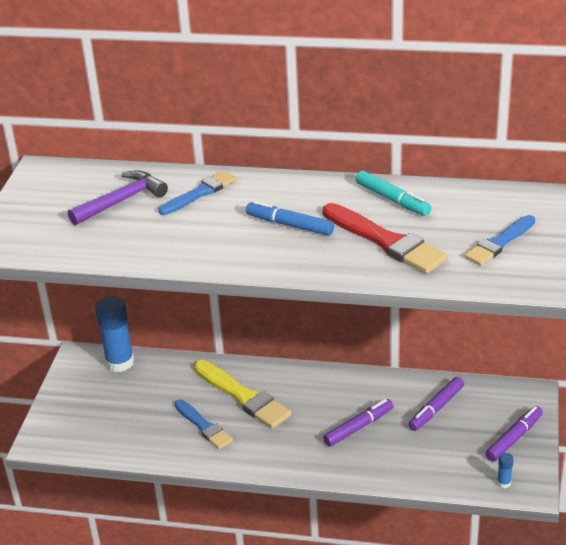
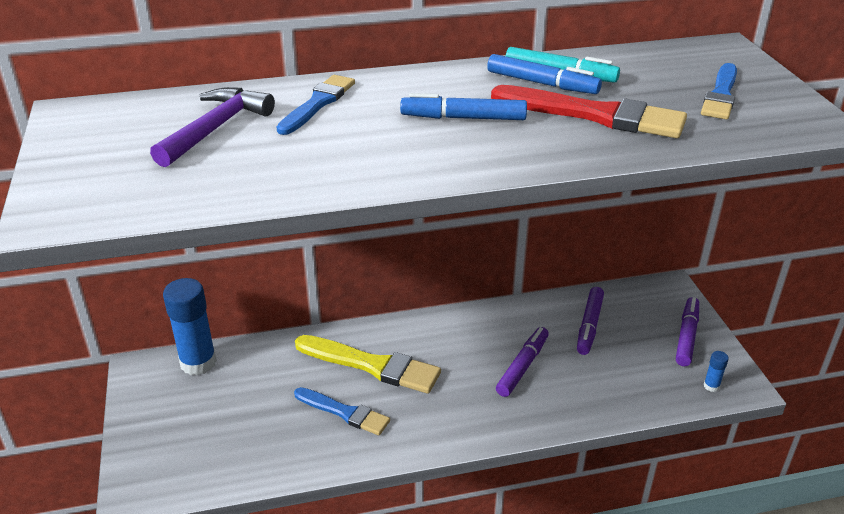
camera: 25 degrees left, 0 degrees up
none -> blue marker [487,54,602,94]

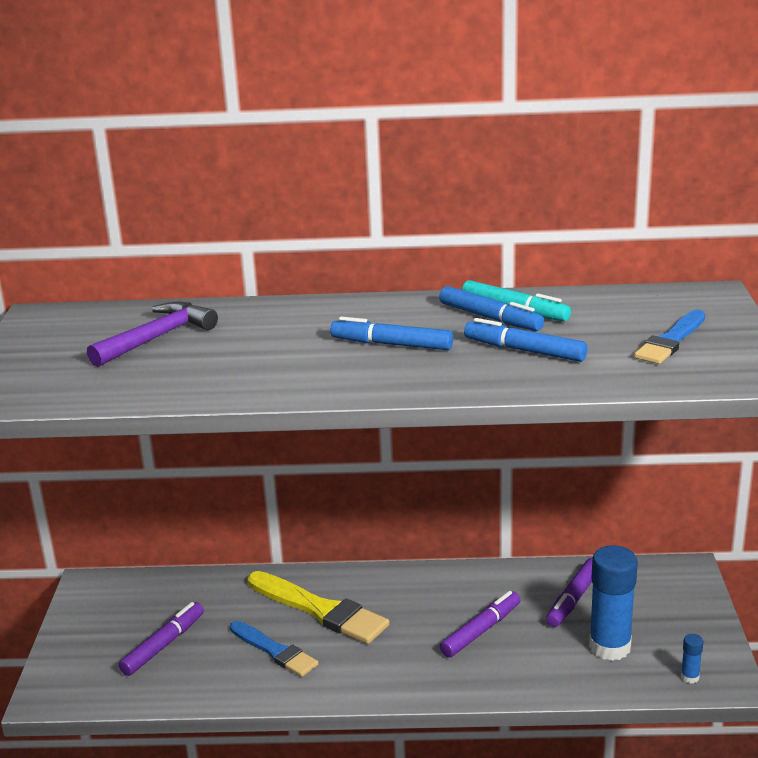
camera: 15 degrees right, 10 degrees down
blue glue stick [163,278,217,375] -> blue glue stick moved to [589,545,638,661]
blue brush [277,75,355,135] -> none
red brush [491,85,687,138] -> blue marker [464,318,588,362]
purple marker [676,297,699,366] -> purple marker moved to [119,602,204,676]

